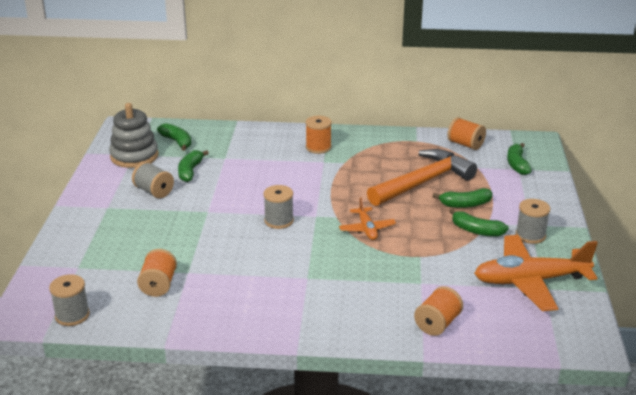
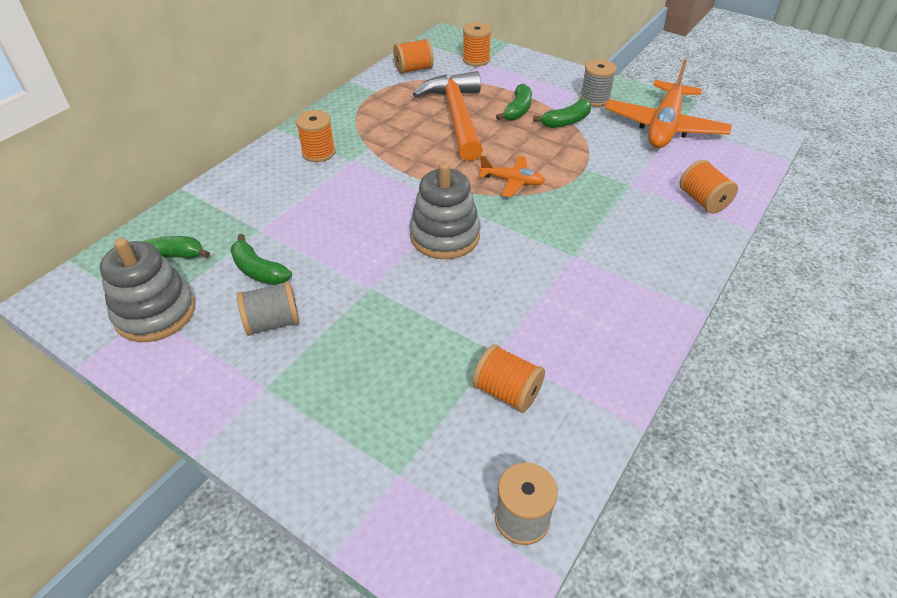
camera: 60 degrees left, 15 degrees up
grey spool [263,185,294,229] -> grey stacking toy [409,163,480,259]
green banana [507,143,532,175] -> orange spool [462,22,492,66]

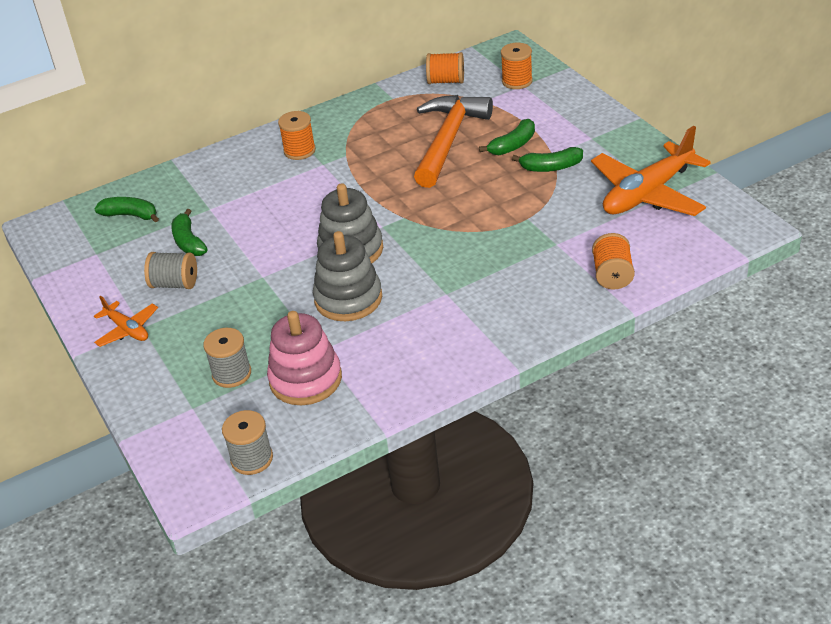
camera: 30 degrees right, 5 degrees down
grey stacking toy [100,238,195,342] -> grey stacking toy moved to [313,231,382,321]
orange spool [472,344,545,413] -> pink stacking toy [267,311,342,405]
orange plane [479,156,545,197] -> orange plane moved to [94,296,158,347]
grey spool [580,59,617,107] -> grey spool moved to [203,328,251,388]

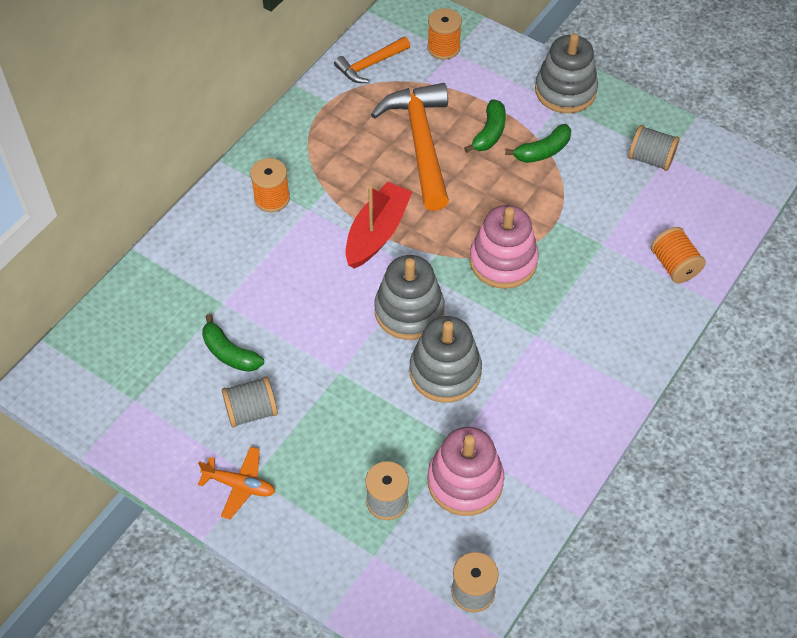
camera: 30 degrees left, 15 degrees up
green banana [94,197,159,222] -> none
orange spool [426,52,464,84] -> orange hammer [334,37,410,83]
orange plane [591,126,711,216] -> grey spool [628,125,680,171]
none -> red boat [345,182,412,269]
none -> pink stacking toy [470,205,539,289]
none -> grey stacking toy [535,33,598,113]

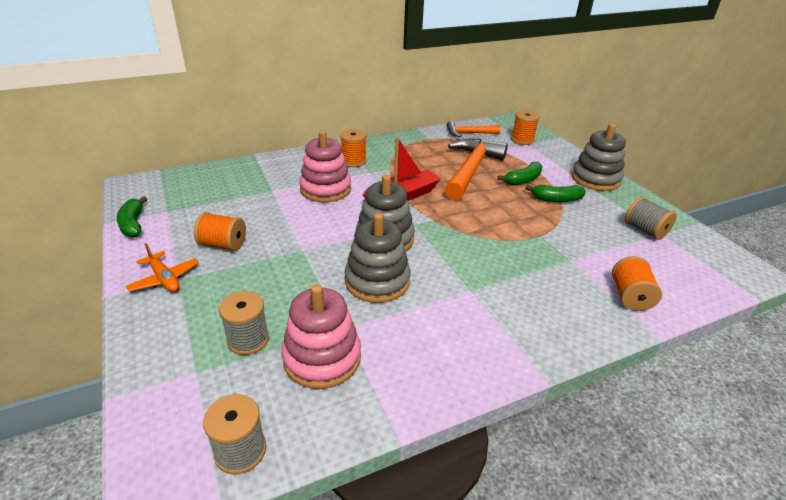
camera: 30 degrees right, 20 degrees down
green banana [202,314,264,372] -> green banana moved to [117,196,147,237]
grey spool [222,377,278,428] -> orange spool [194,212,246,251]
pink stacking toy [470,205,539,289] -> pink stacking toy moved to [299,130,351,202]

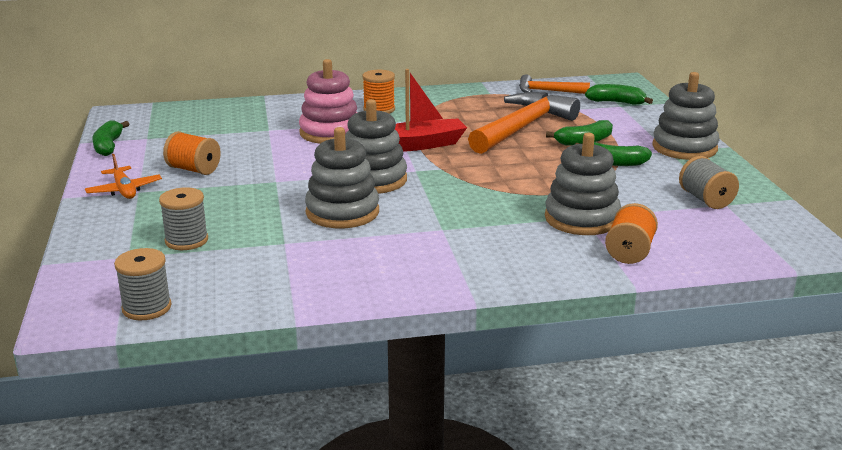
camera: 15 degrees right, 10 degrees down
pink stacking toy [282,284,361,389] -> none
orange spool [511,111,539,145] -> green banana [585,84,653,105]
none -> grey stacking toy [545,133,621,235]

